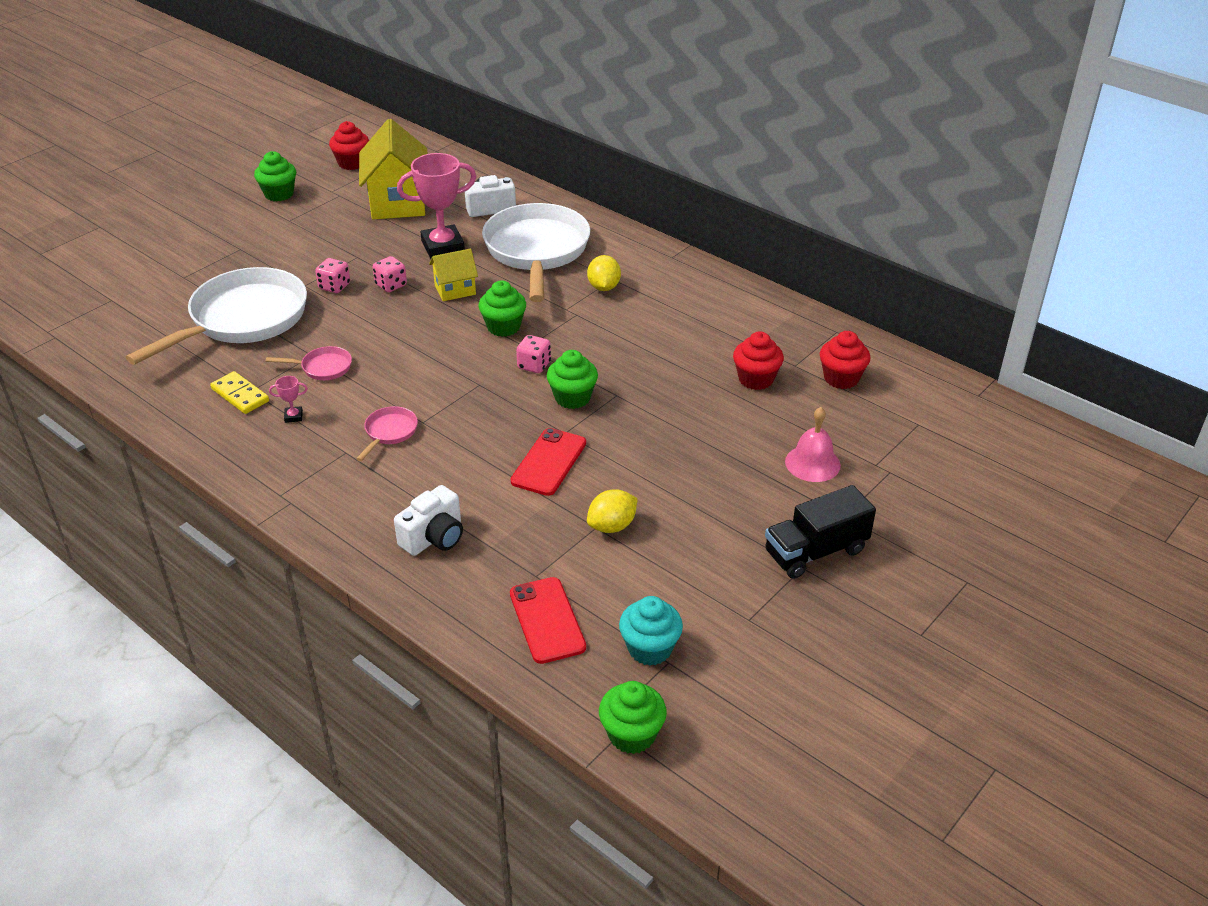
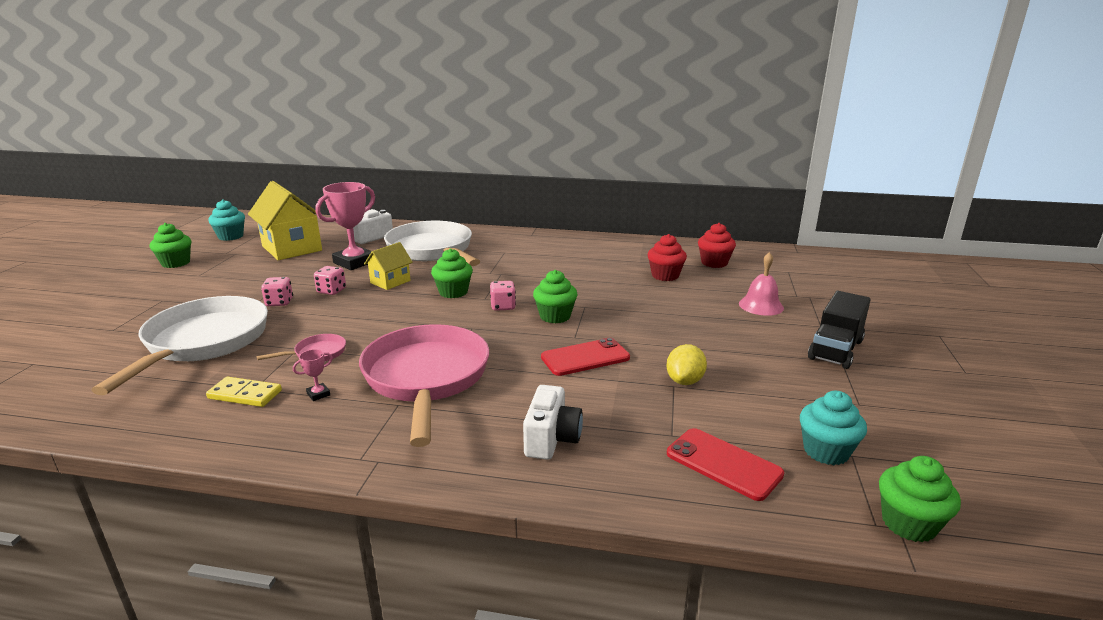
camera: 30 degrees left, 15 degrees down
red cupcake [329,121,369,170] -> turquoise cupcake [208,200,245,241]
pink pan [356,406,418,461] -> pink pan [359,324,489,447], size x2.45
red phone [511,428,586,496] -> red phone turned 75 degrees clockwise [541,338,630,376]
yellow lemon [587,255,621,291] -> none

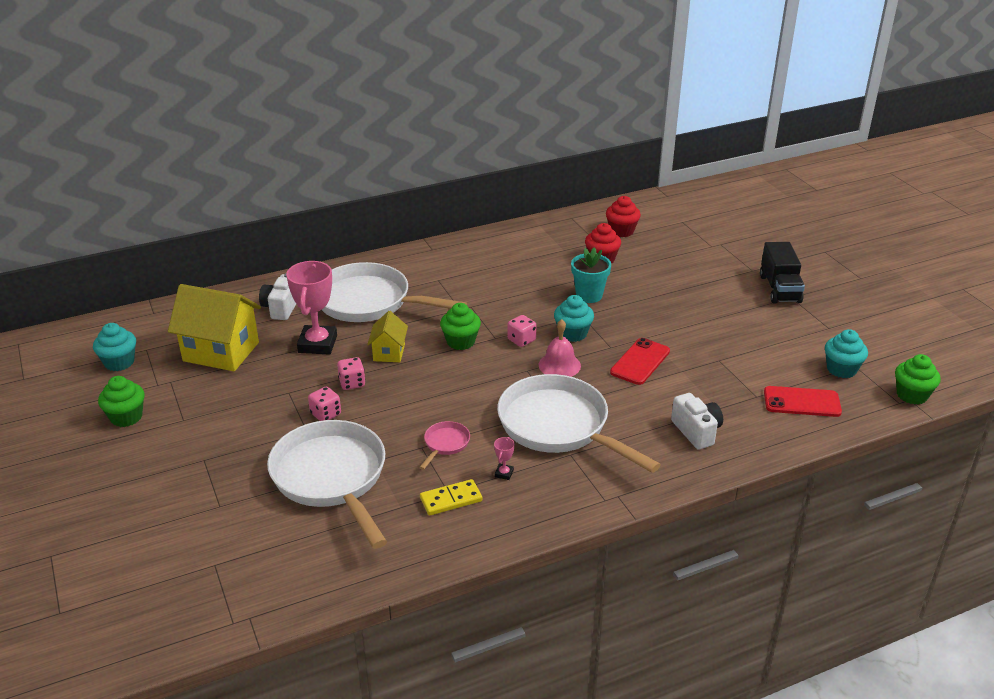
camera: 35 degrees left, 10 degrees up
pink pan [359,324,489,447] -> white pan [497,374,661,473]
green cupcake [533,270,577,323] -> turquoise cupcake [554,295,594,342]
yellow lemon [666,344,707,385] -> none
pink bell [739,252,784,316] -> pink bell moved to [539,319,581,377]
none -> turquoise flower pot [571,248,611,303]

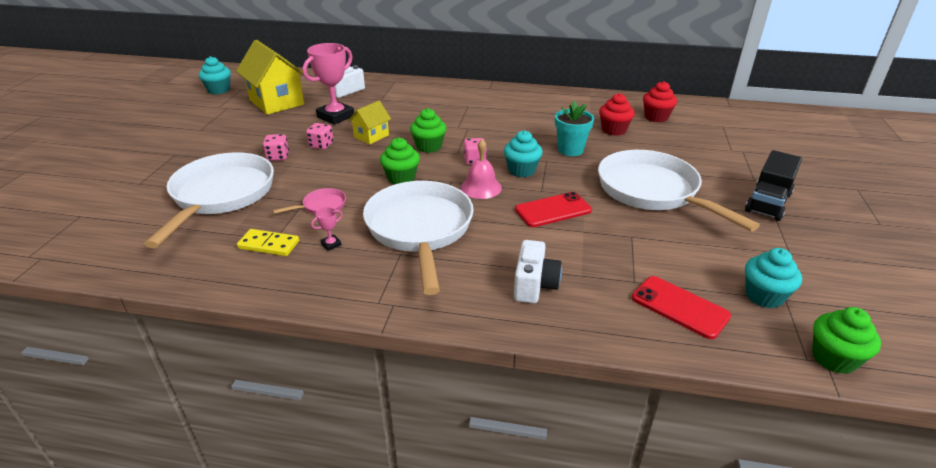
camera: 35 degrees right, 0 degrees up
green cupcake [98,376,145,427] -> green cupcake moved to [380,137,420,185]
white pan [322,262,467,322] -> white pan moved to [598,150,760,232]

